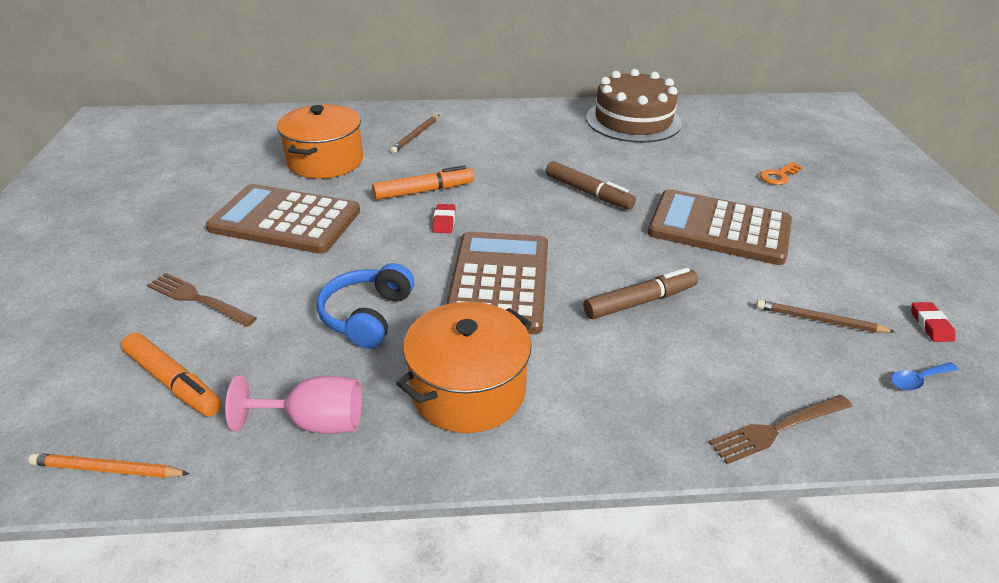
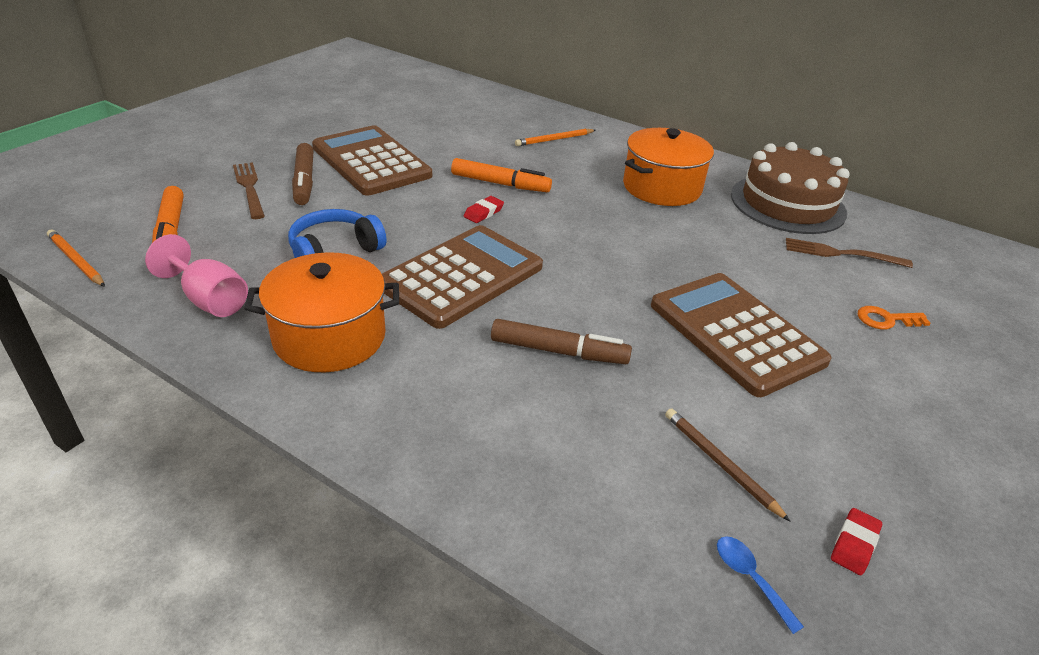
camera: 35 degrees right, 0 degrees up
orange pot [277,104,363,179] -> orange pot moved to [623,128,714,206]
brown pencil [390,115,439,153] -> orange pencil [515,129,595,146]
brown marker [546,161,636,210] -> brown marker moved to [292,143,314,205]
brown fork [708,395,853,464] -> brown fork moved to [786,238,913,268]
blue spoon [891,362,959,391] -> blue spoon turned 45 degrees clockwise [717,536,804,634]

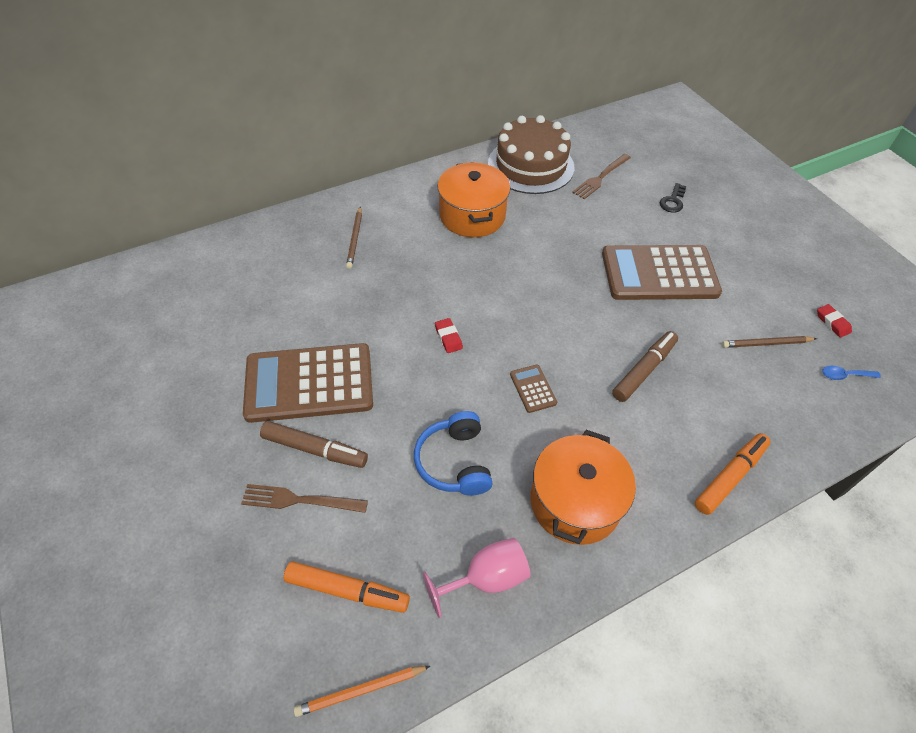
camera: 60 degrees left, 15 degrees up
brown calculator [382,225,543,329] -> brown calculator [510,364,557,413], size x0.41
orange marker [451,158,552,192] -> orange marker moved to [695,433,771,515]
orange pencil [515,129,595,146] -> brown pencil [346,206,362,269]
orange key [858,306,931,330] -> black key [660,183,686,213]

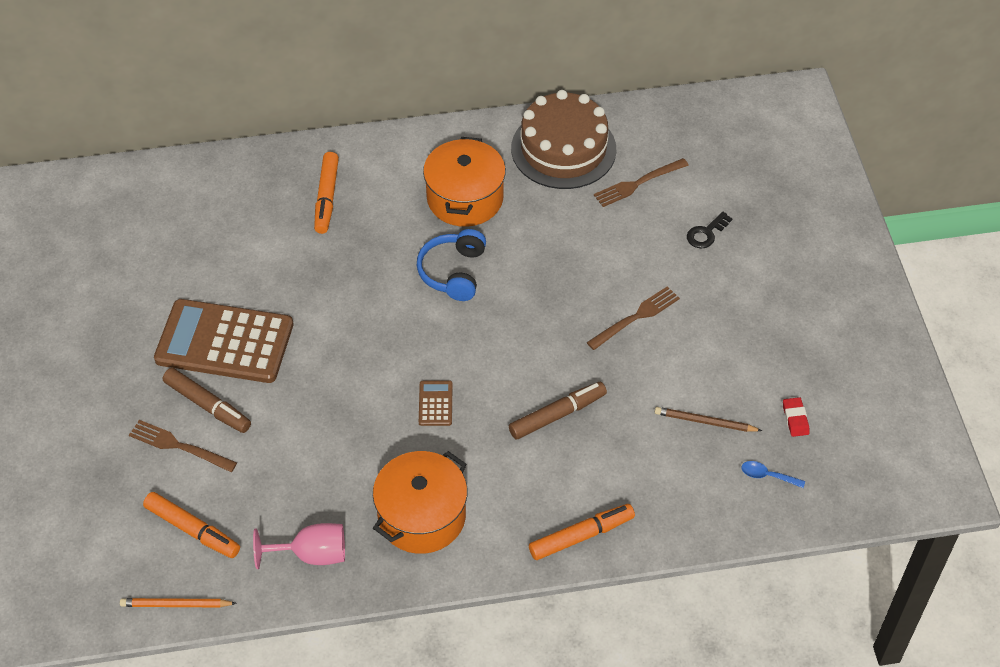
camera: 20 degrees right, 0 degrees up
brown pencil [346,206,362,269] -> orange marker [314,152,339,234]
blue headphones [414,411,493,496] -> blue headphones moved to [417,229,486,301]
red eraser [435,318,463,353] -> none
brown calculator [602,245,722,300] -> brown fork [586,286,680,350]

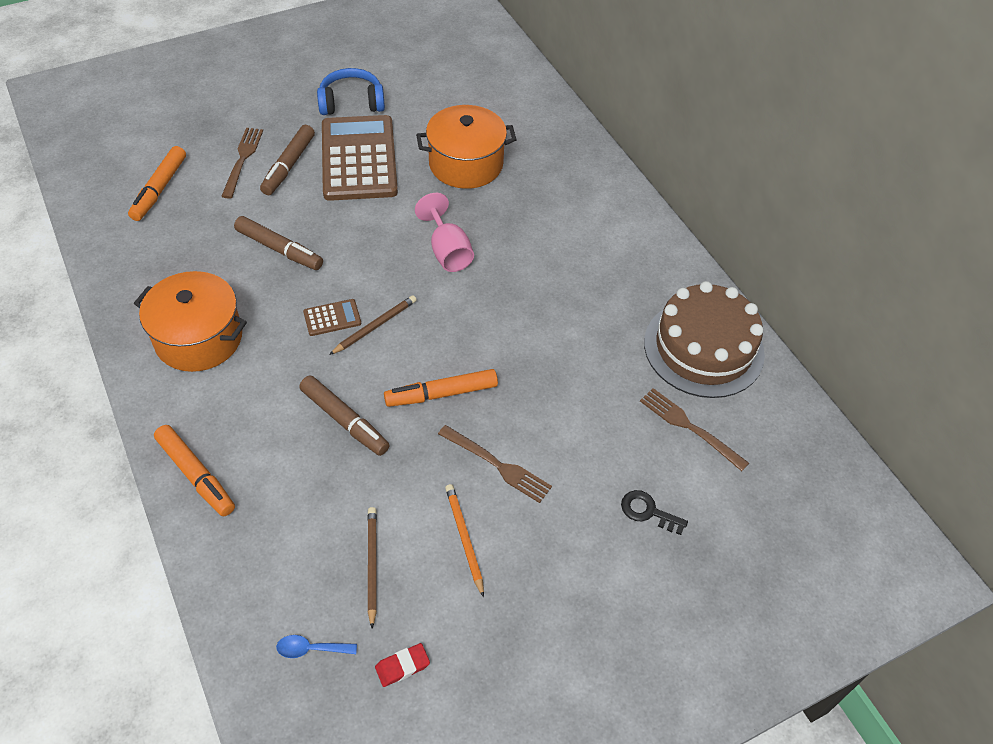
camera: 70 degrees right, 0 degrees up
orange pencil [120,598,237,607] -> orange pencil moved to [445,484,484,598]
pink goblet [253,523,345,569] -> pink goblet moved to [415,193,474,272]
orange marker [314,152,339,234] -> orange marker moved to [384,369,498,407]
blue headphones [417,229,486,301] -> blue headphones moved to [317,68,385,115]
orange pot [423,137,506,227] -> orange pot moved to [416,105,517,189]
blue spoon [741,461,805,488] -> blue spoon turned 90 degrees counterclockwise [276,635,357,658]
none -> brown marker [234,216,323,270]
none -> brown pencil [329,295,417,355]

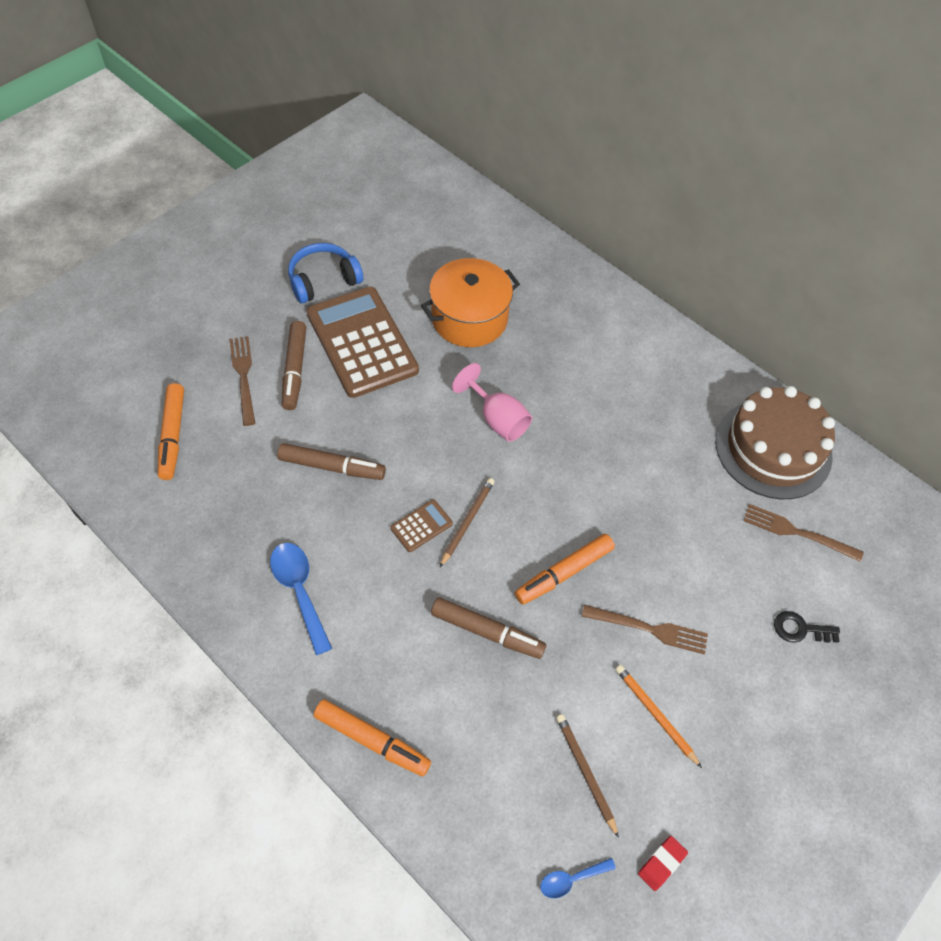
camera: 20 degrees left, 5 degrees up
orange pot [134,271,247,372] -> blue spoon [270,543,332,655]

